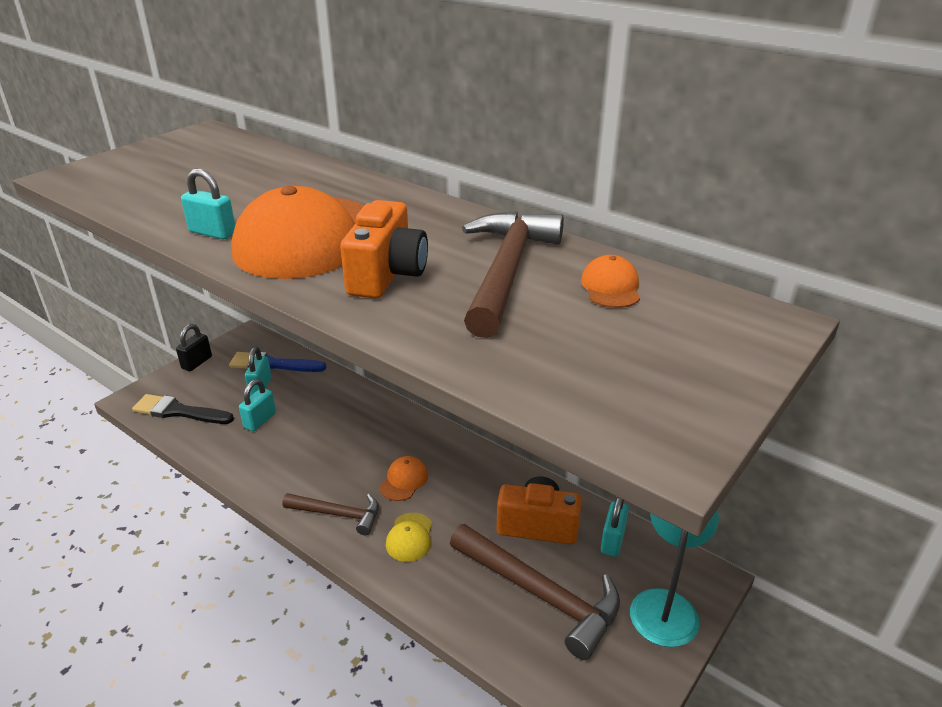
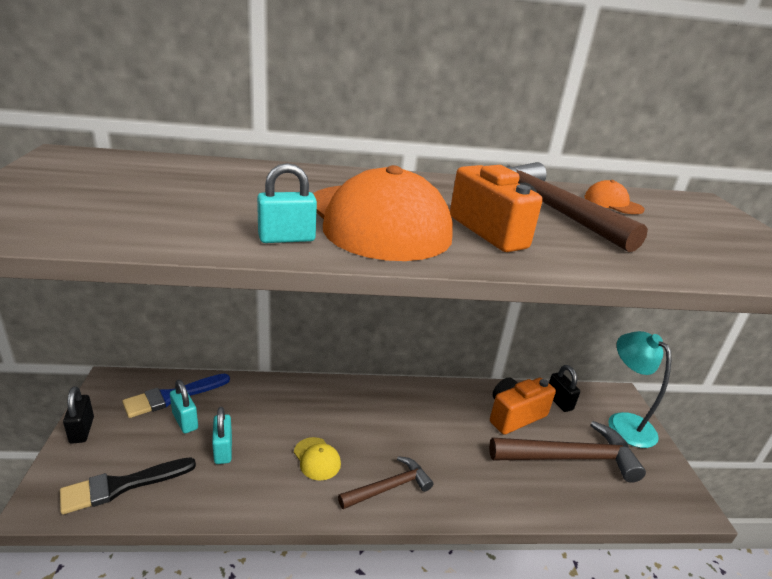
camera: 45 degrees left, 5 degrees down
orange cap [379,456,428,501] -> none
yellow cap [386,513,432,562] -> yellow cap moved to [294,437,341,481]
turquoise padlock [601,497,629,557] -> black padlock [549,365,580,412]

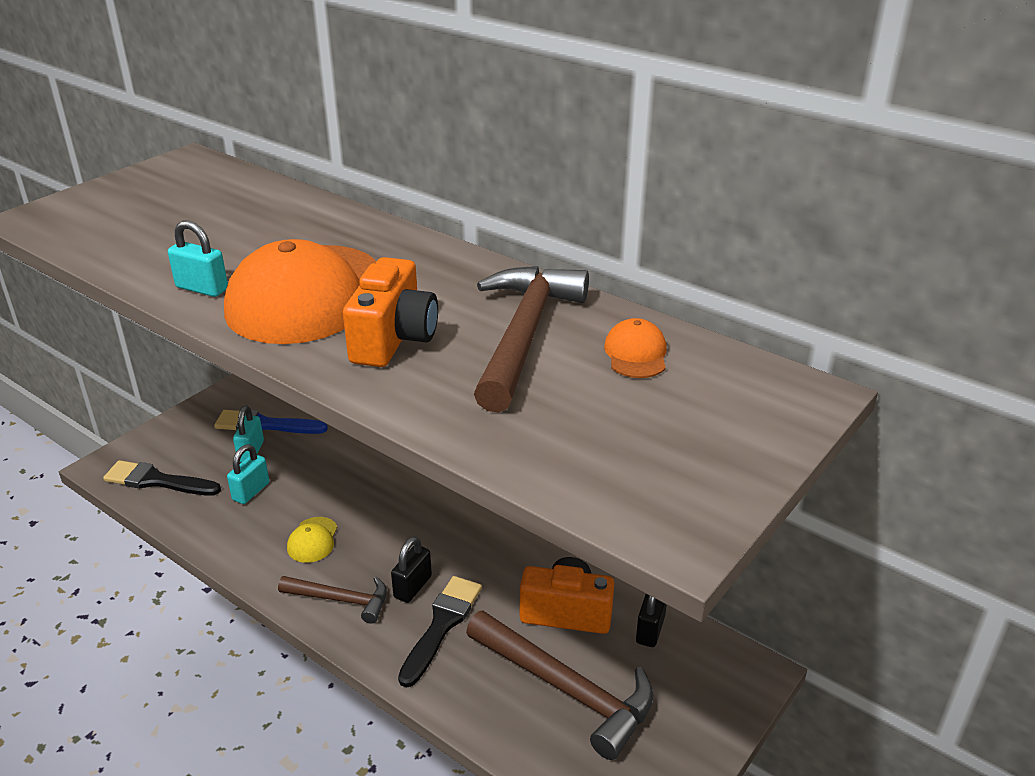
camera: 45 degrees right, 5 degrees up
black padlock [63,387,94,444] -> black padlock moved to [391,536,432,603]
turquoise lamp [608,331,672,448] -> none
none -> black brush [398,576,482,688]

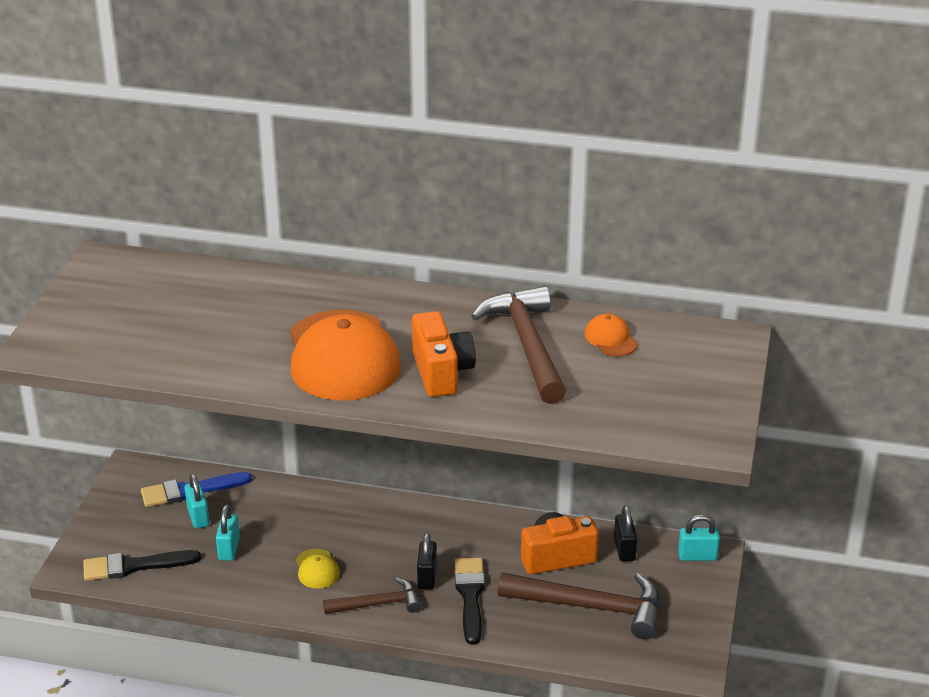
camera: 25 degrees left, 0 degrees up
turquoise padlock [168,220,228,297] -> turquoise padlock moved to [678,515,720,561]

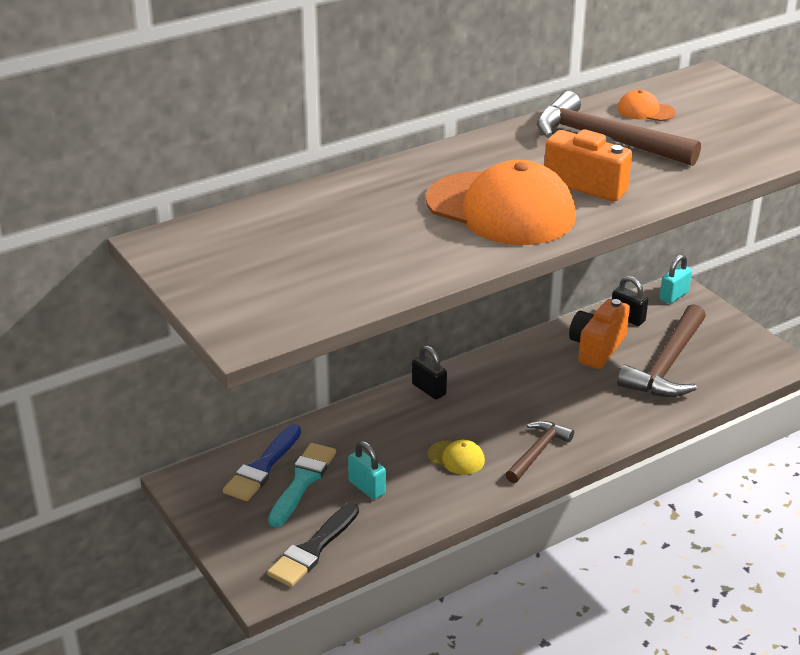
camera: 45 degrees left, 0 degrees up
turquoise padlock [185,474,210,529] -> turquoise brush [268,443,336,527]
black padlock [417,532,437,590] -> black padlock moved to [412,345,447,400]
black brush [455,558,485,645] -> none
brown hammer [498,572,660,639] -> brown hammer turned 150 degrees clockwise [617,304,706,397]

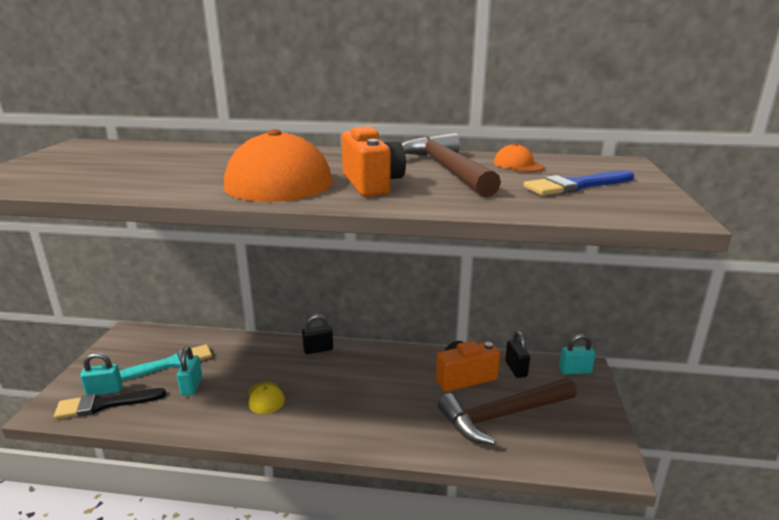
camera: 40 degrees right, 10 degrees down
blue brush [223,424,301,501] -> blue brush moved to [523,170,634,196]
black padlock [412,345,447,400] -> black padlock turned 75 degrees clockwise [302,314,333,354]
brown hammer [505,421,574,483] -> none
none -> turquoise padlock [80,353,123,395]

